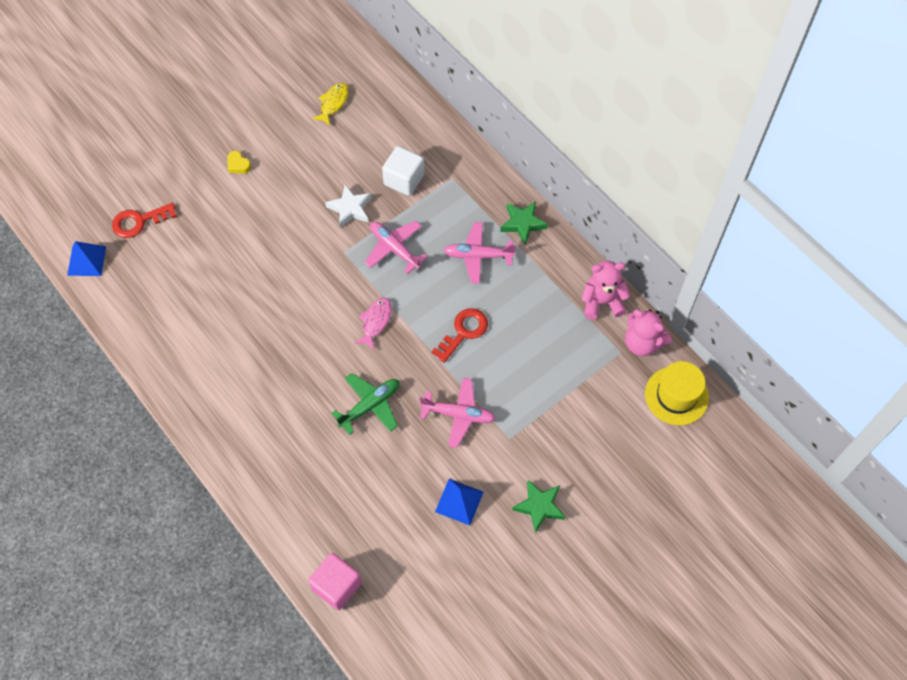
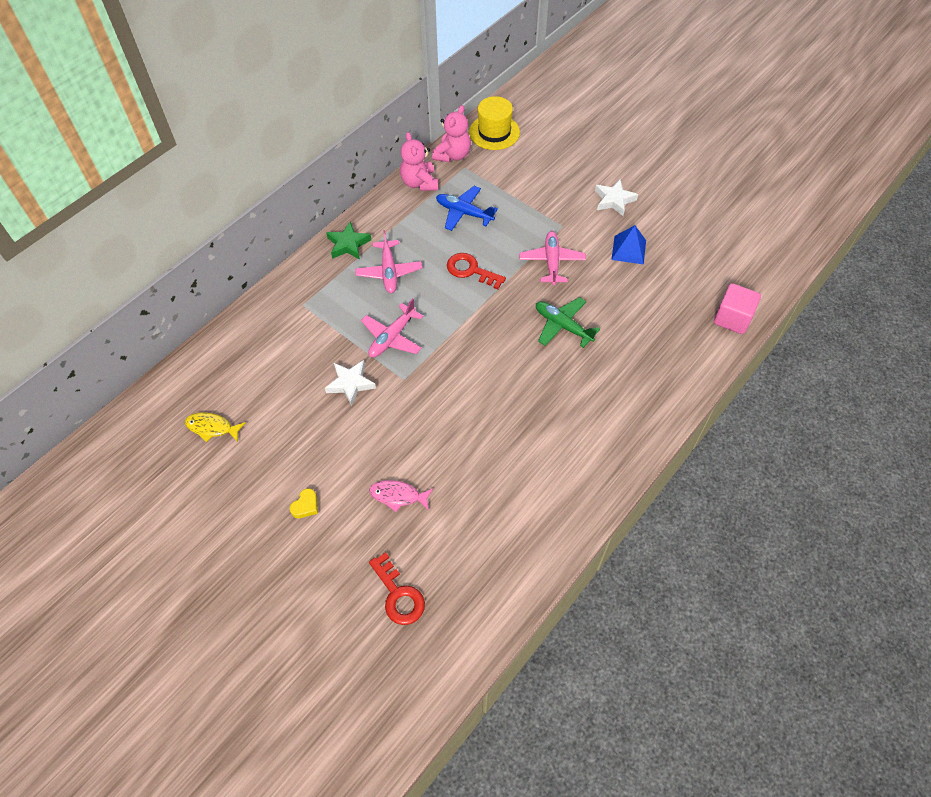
camera: 100 degrees left, 5 degrees down
blue pyramid [67,241,106,276] -> none
pink fish [354,298,392,350] -> pink fish moved to [369,480,434,512]
white cube [382,146,424,196] -> none
green star [512,480,565,533] -> white star [595,179,638,216]
none -> blue plane [436,186,498,231]

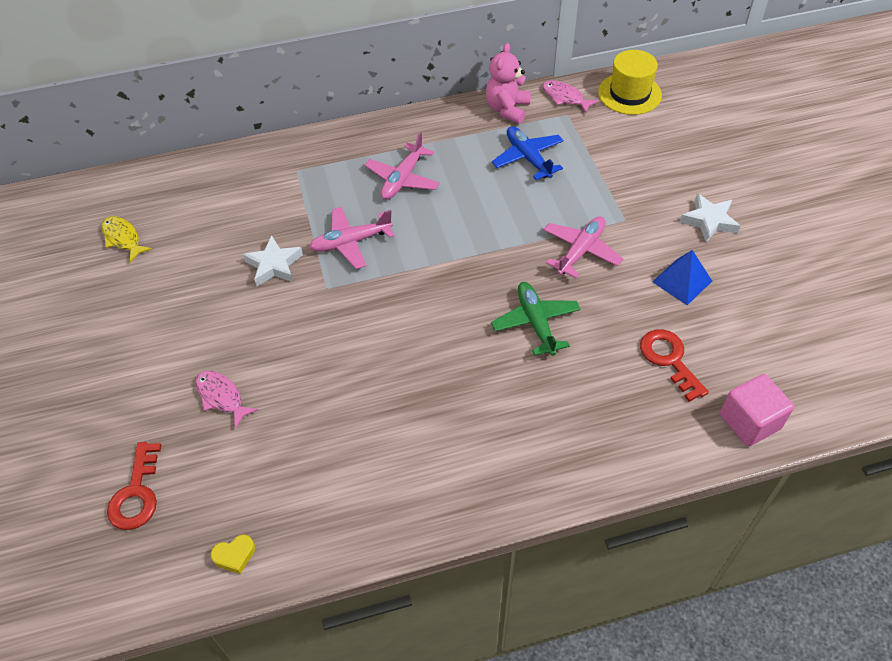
camera: 35 degrees right, 5 degrees down
yellow heart [290,488,318,518] -> yellow heart moved to [211,534,255,574]
green star [326,221,371,260] -> none
pink teddy bear [432,105,471,162] -> pink fish [542,80,599,113]
red key [447,253,506,289] -> red key moved to [640,329,709,402]

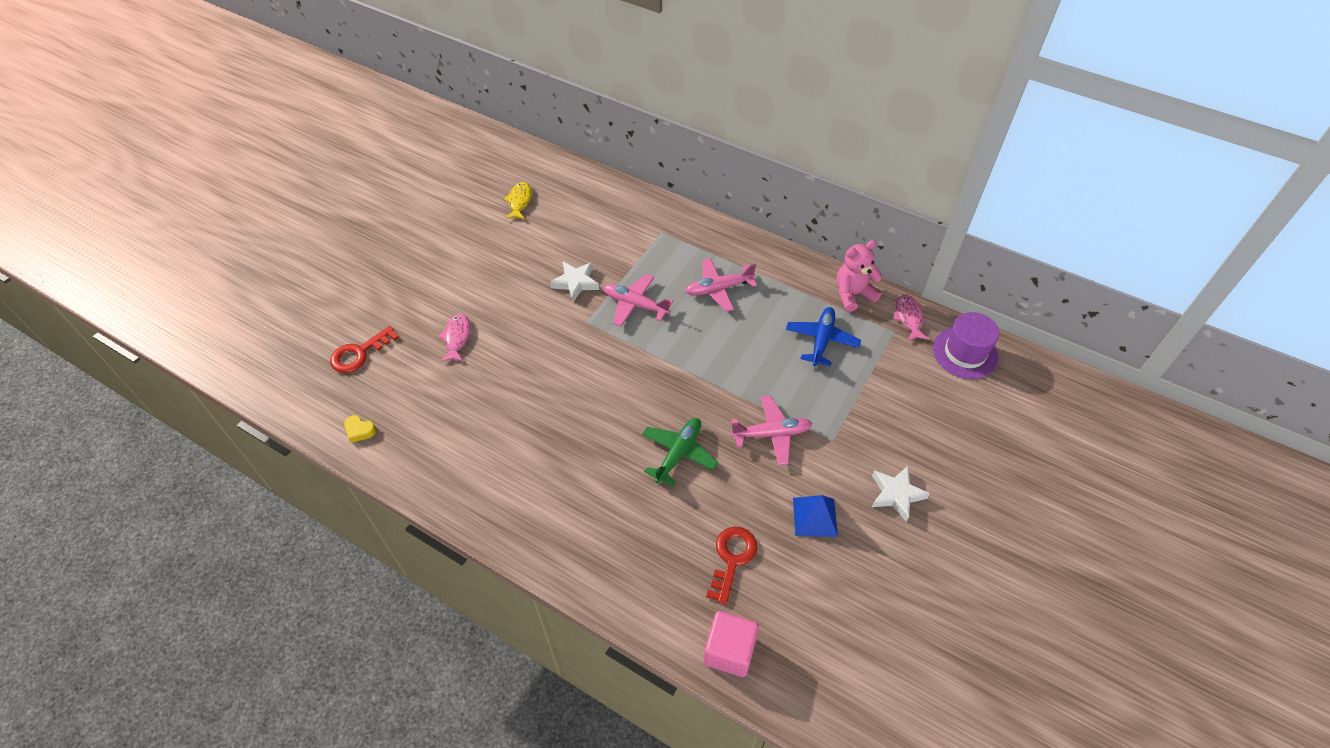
camera: 45 degrees right, 0 degrees up
yellow hat [598,50,662,115] -> purple hat [933,312,999,379]

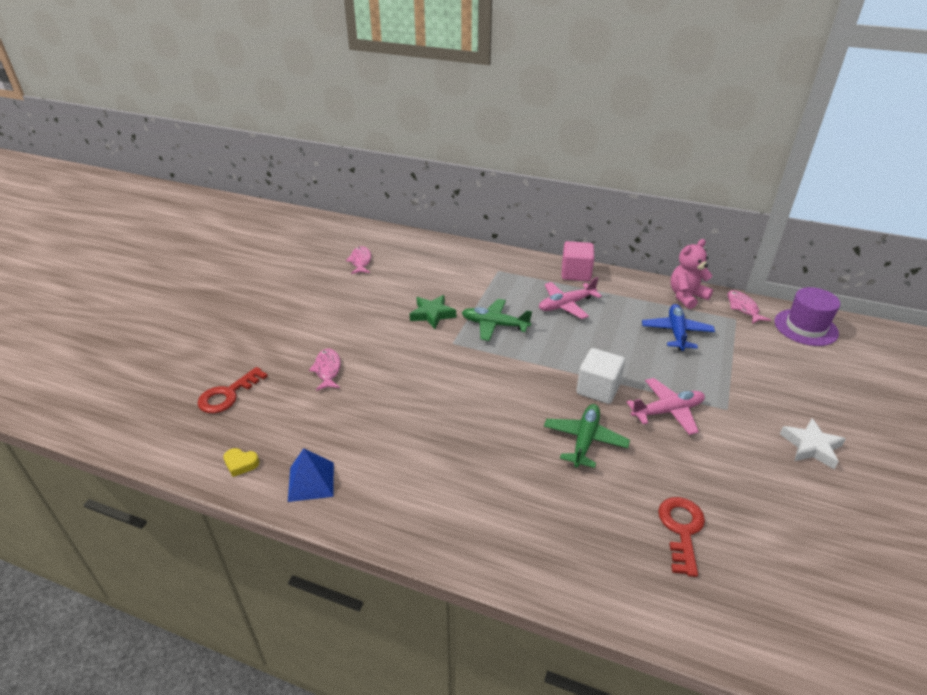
camera: 10 degrees left, 15 degrees down
yellow fish [503,182,532,220] -> pink fish [346,246,371,274]
white star [550,261,599,302] -> green star [410,295,456,329]
pink plane [603,274,673,327] -> green plane [462,299,532,341]
pink cube [704,611,759,677] -> pink cube moved to [562,241,594,281]
blue pyramid [793,495,838,537] -> blue pyramid moved to [288,448,334,502]
none -> white cube [576,348,625,404]

